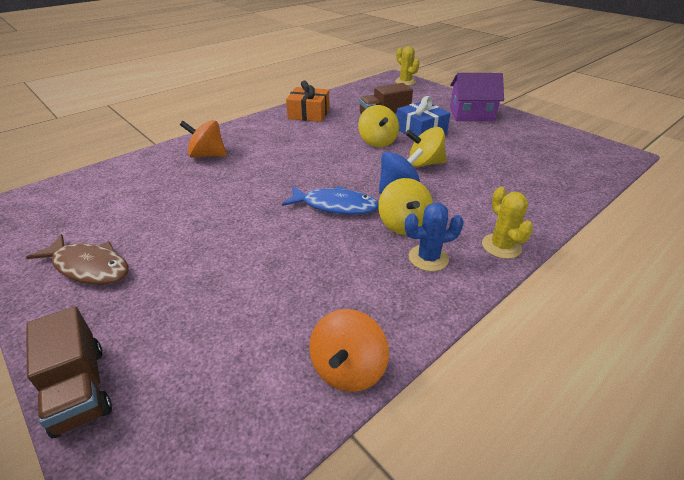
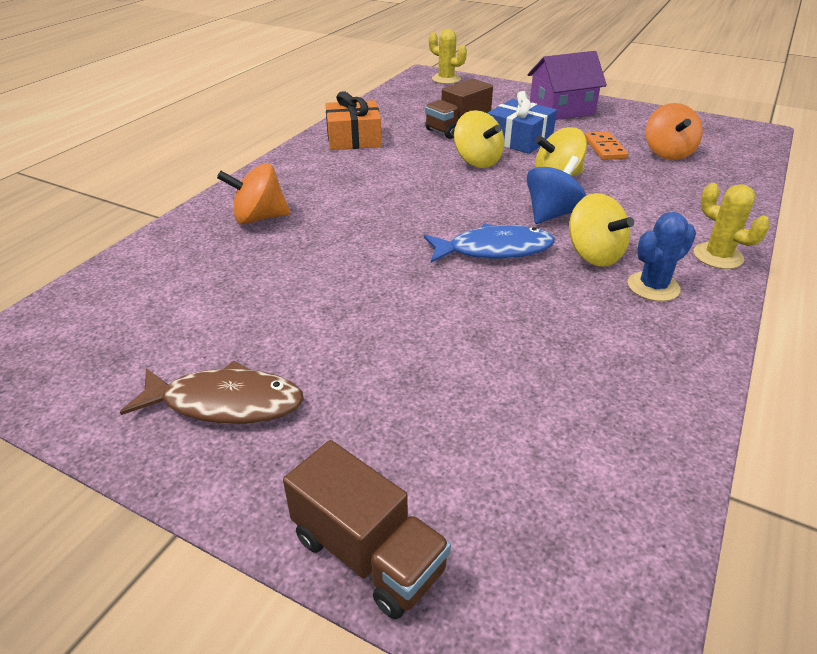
camera: 20 degrees left, 0 degrees up
orange spinning top [309,309,389,392] -> orange spinning top moved to [646,103,703,160]
none -> orange domino [585,131,628,160]

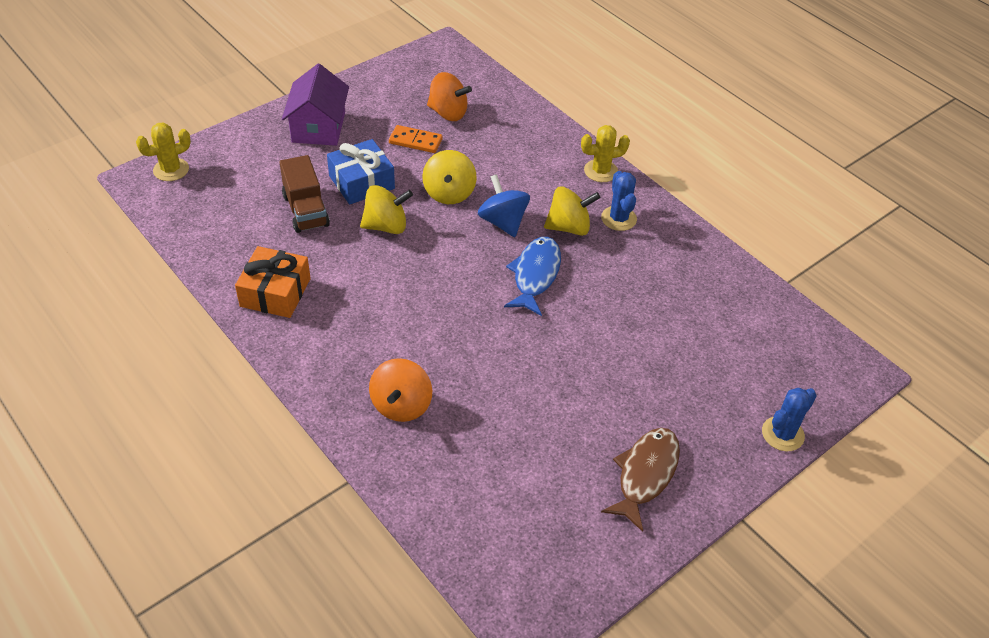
camera: 70 degrees left, 10 degrees up
brown truck [283,440,451,619] -> blue cactus [762,388,817,451]

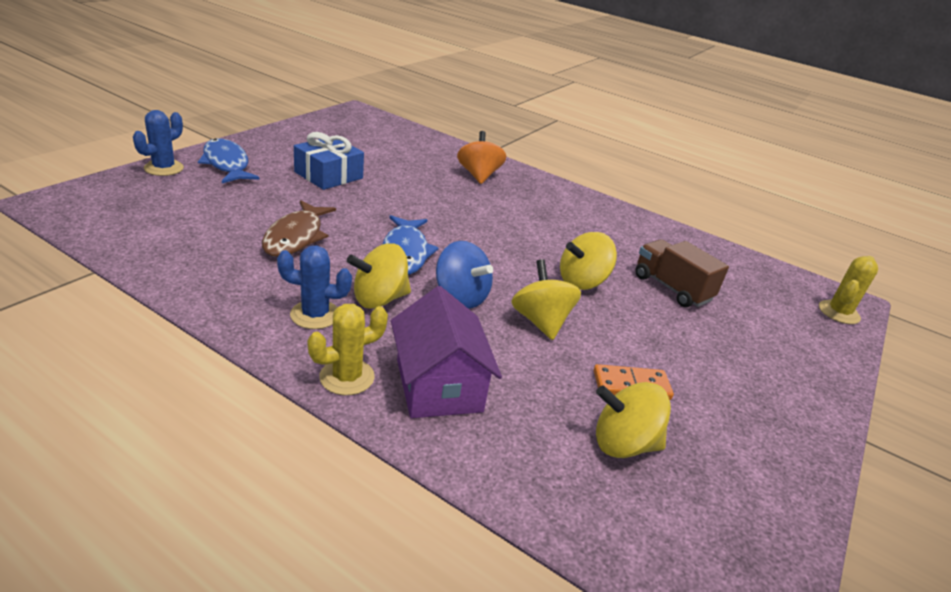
camera: 160 degrees right, 15 degrees down
orange gift [235,246,311,318] -> none
purple house [282,64,349,146] -> purple house moved to [391,286,502,418]
blue gift [327,139,395,205] -> blue gift moved to [294,132,364,190]
orange spinning top [427,72,472,121] -> yellow spinning top [596,382,671,458]
blue cactus [601,171,637,231] -> blue cactus turned 60 degrees counterclockwise [277,245,352,329]
brown fish [601,428,680,532] -> brown fish moved to [262,200,336,257]
none -> blue fish [198,138,260,183]

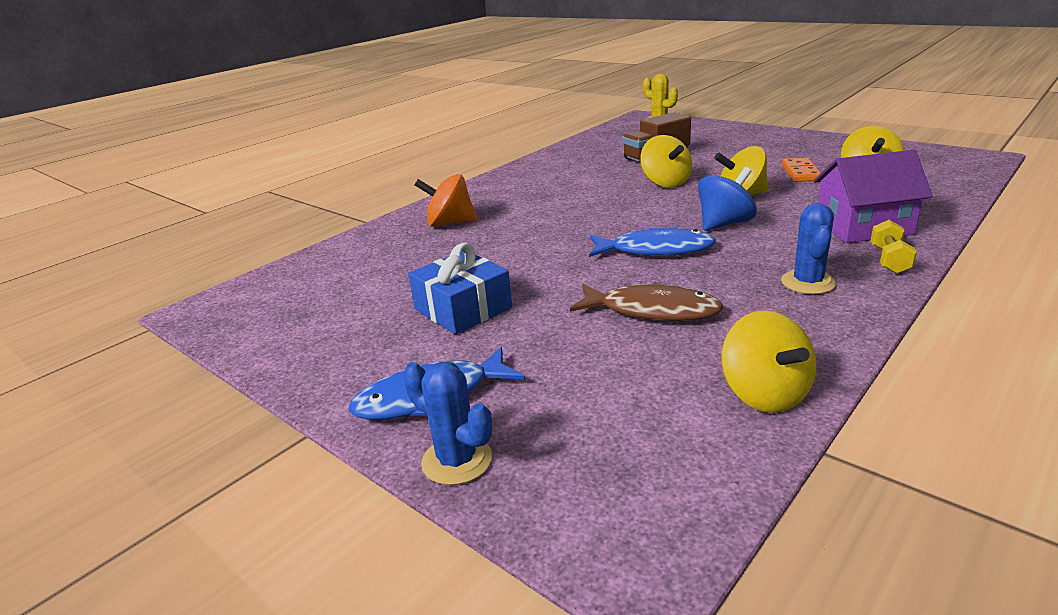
camera: 75 degrees left, 5 degrees down
yellow cactus [308,304,388,395] -> yellow dumbbell [871,220,917,274]
yellow spinning top [347,243,411,309] -> yellow spinning top moved to [721,310,816,413]

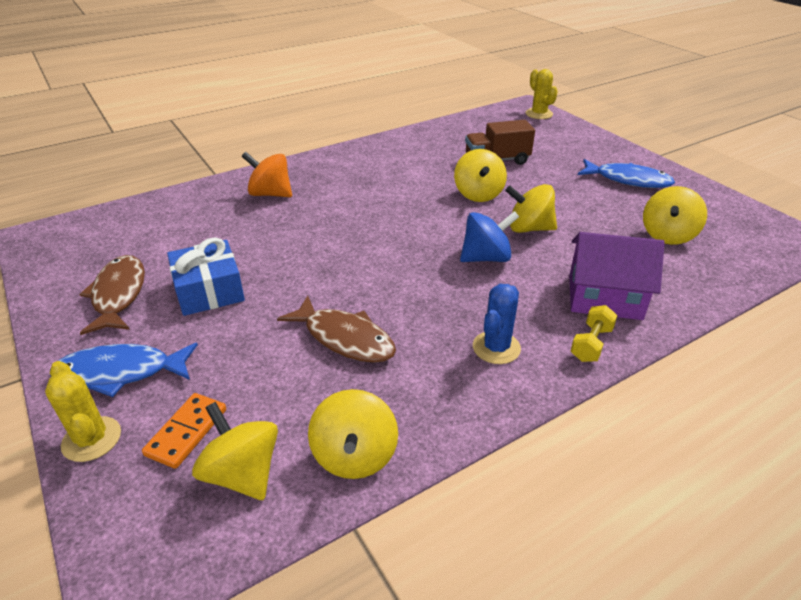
camera: 15 degrees right, 10 degrees up
blue cactus [403,362,492,485] -> yellow cactus [45,361,121,462]
blue fish [589,228,716,257] -> blue fish moved to [578,159,675,188]
orange domino [782,158,821,182] -> orange domino moved to [142,393,226,469]
none -> brown fish [79,255,145,335]
none -> yellow spinning top [192,402,278,500]

